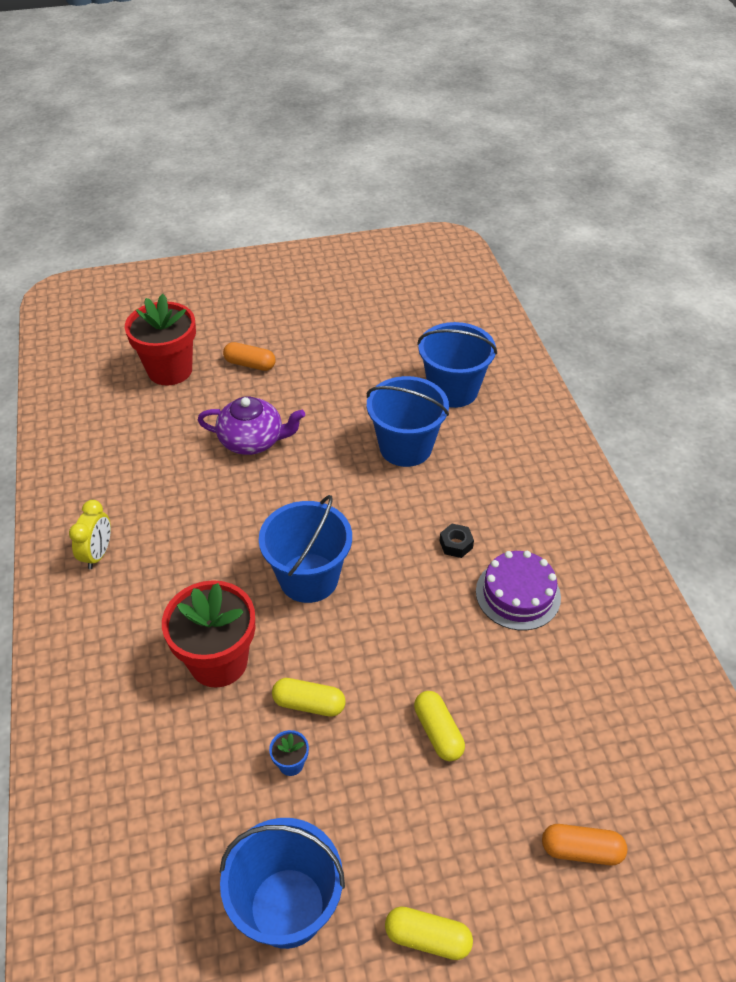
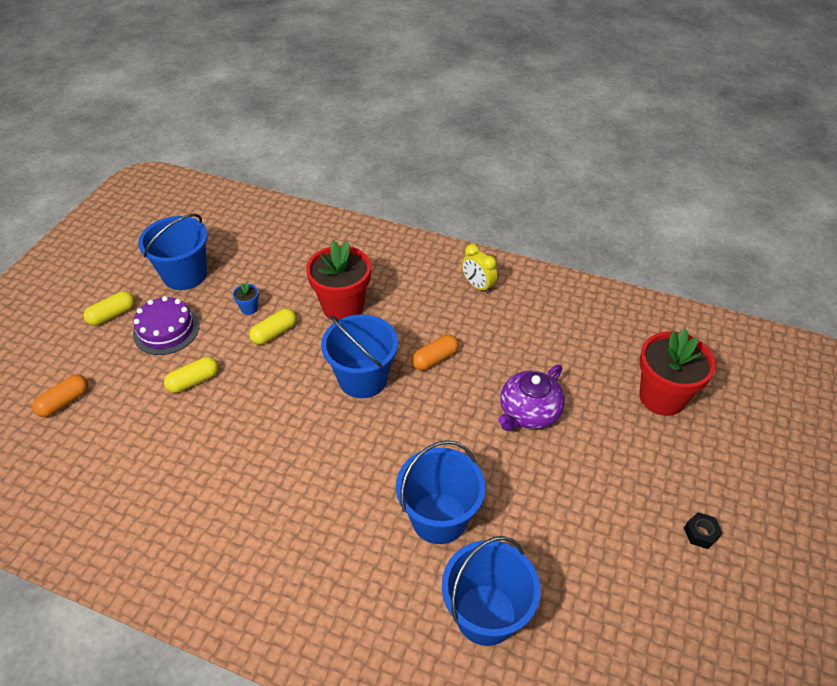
camera: 125 degrees right, 0 degrees up
orange capsule [223,342,276,371] -> orange capsule moved to [411,335,459,370]
yellow capsule [414,691,465,761] -> yellow capsule turned 45 degrees counterclockwise [164,357,219,393]
black nut [440,524,474,558] -> black nut moved to [684,512,722,549]
purple cake [476,551,561,630] -> purple cake moved to [133,296,199,355]

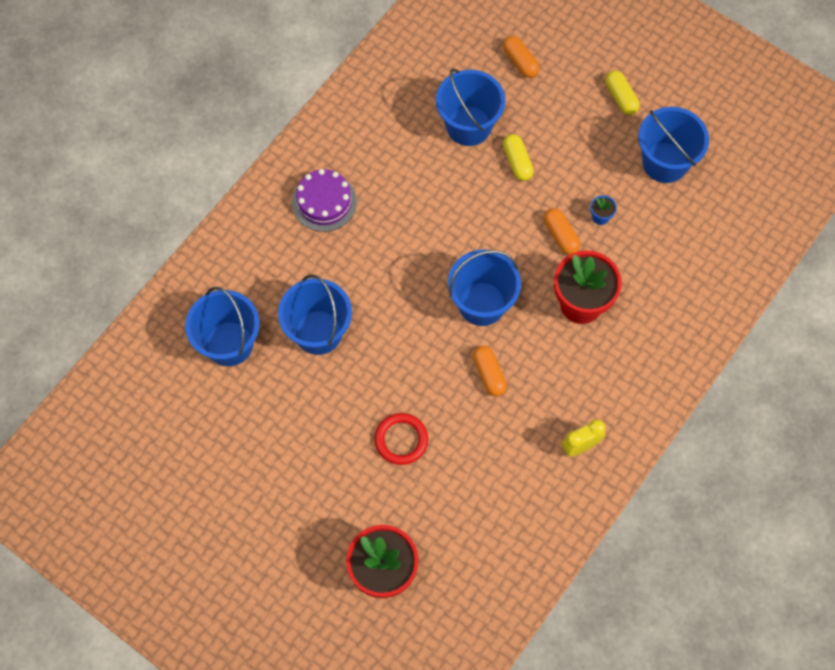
camera: 105 degrees right, 20 degrees up
purple cake [133,296,199,355] -> purple cake moved to [292,169,357,232]
yellow capsule [249,308,297,345] -> orange capsule [544,208,580,255]
purple teapot [498,365,565,431] -> red ring [375,413,428,465]
black nut [684,512,722,549] -> none
none -> blue bucket [436,68,505,146]

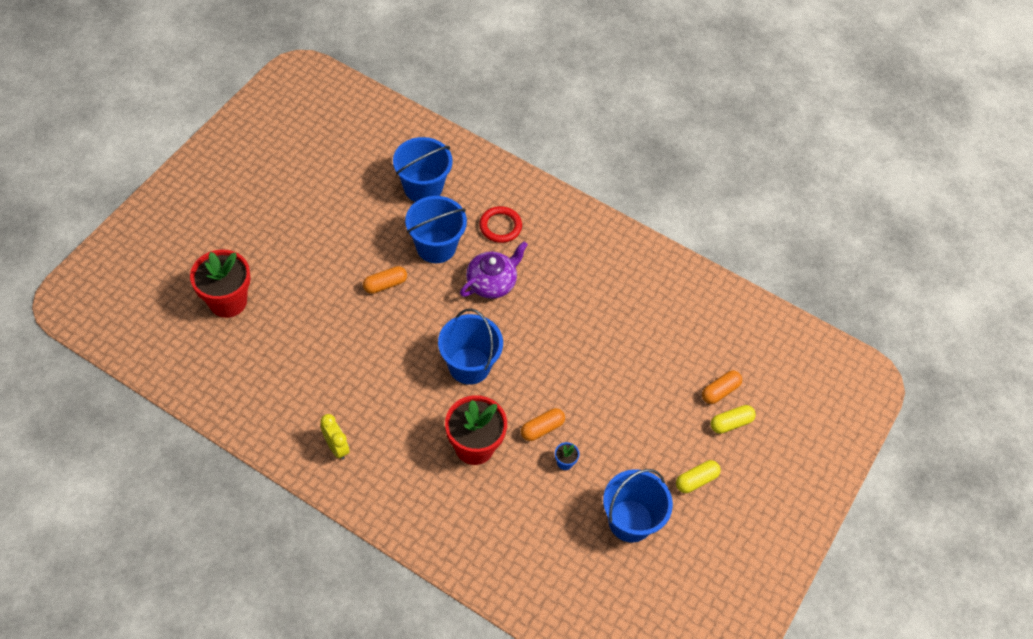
camera: 80 degrees right, 10 degrees down
purple cake [292,169,357,232] -> none
red ring [375,413,428,465] -> red ring moved to [479,206,522,243]
blue bucket [436,68,505,146] -> none
orange capsule [473,346,507,396] -> orange capsule moved to [363,266,407,294]
yellow capsule [503,134,534,181] -> yellow capsule moved to [711,405,756,434]
none -> purple teapot [460,241,528,299]

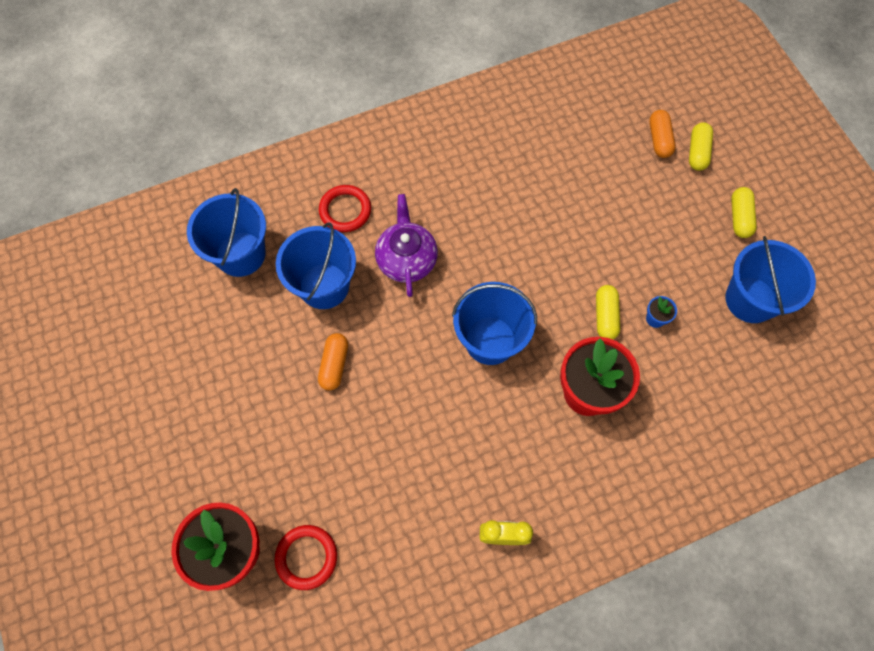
camera: 50 degrees left, 10 degrees up
orange capsule [521,408,565,441] -> yellow capsule [596,285,620,340]
none -> red ring [275,525,337,590]

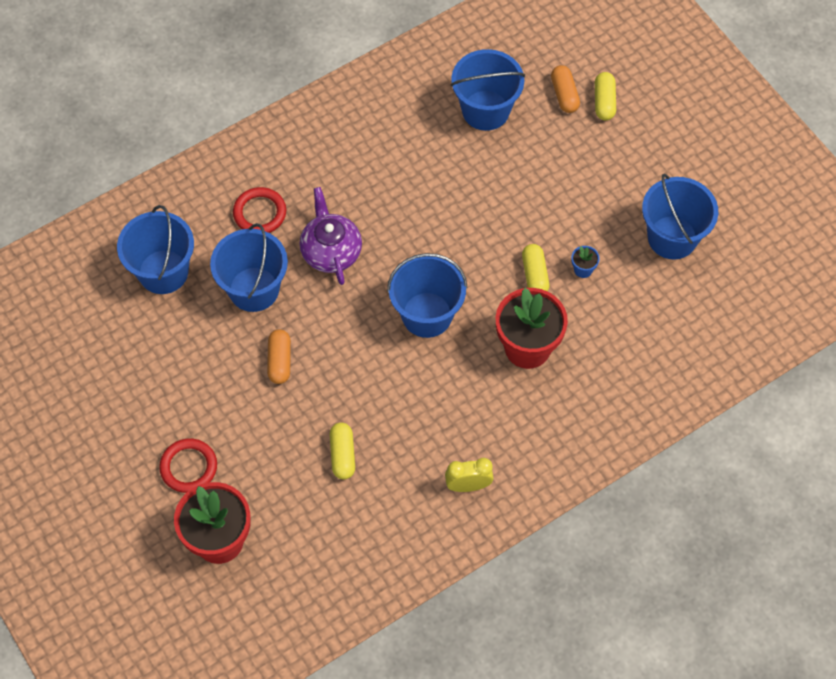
camera: 10 degrees left, 5 degrees down
red ring [275,525,337,590] -> red ring moved to [159,438,217,493]
yellow capsule [731,187,757,238] -> yellow capsule moved to [330,422,355,480]
none -> blue bucket [450,49,525,131]

